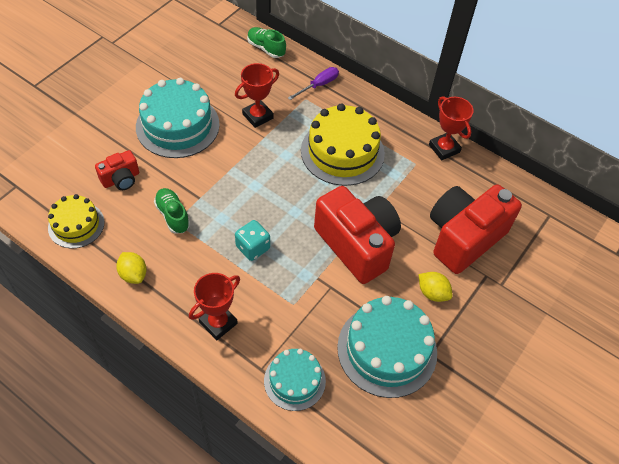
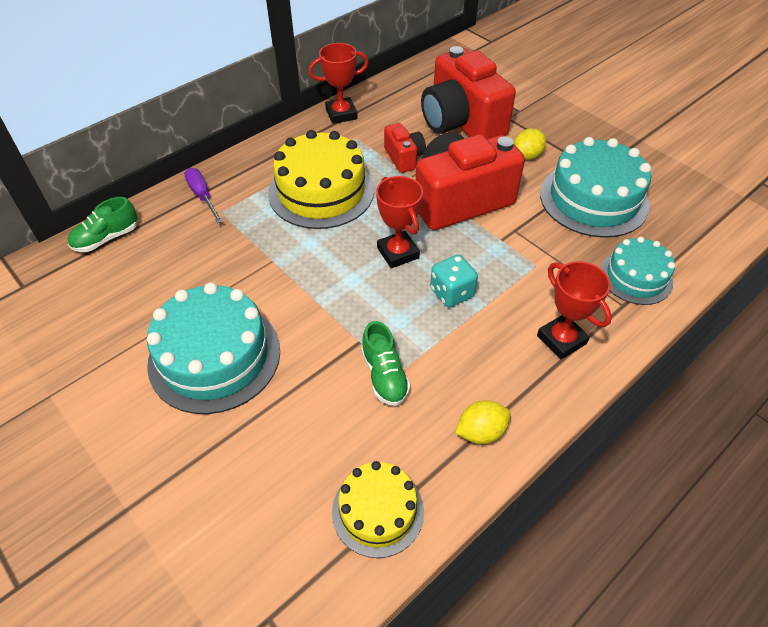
camera: 75 degrees left, 5 degrees down
red camera [95,150,139,190] -> red camera moved to [384,123,426,173]
green shoe [154,188,190,233] -> green shoe turned 90 degrees counterclockwise [361,321,411,406]
red trophy [235,63,279,128] -> red trophy moved to [376,176,423,268]

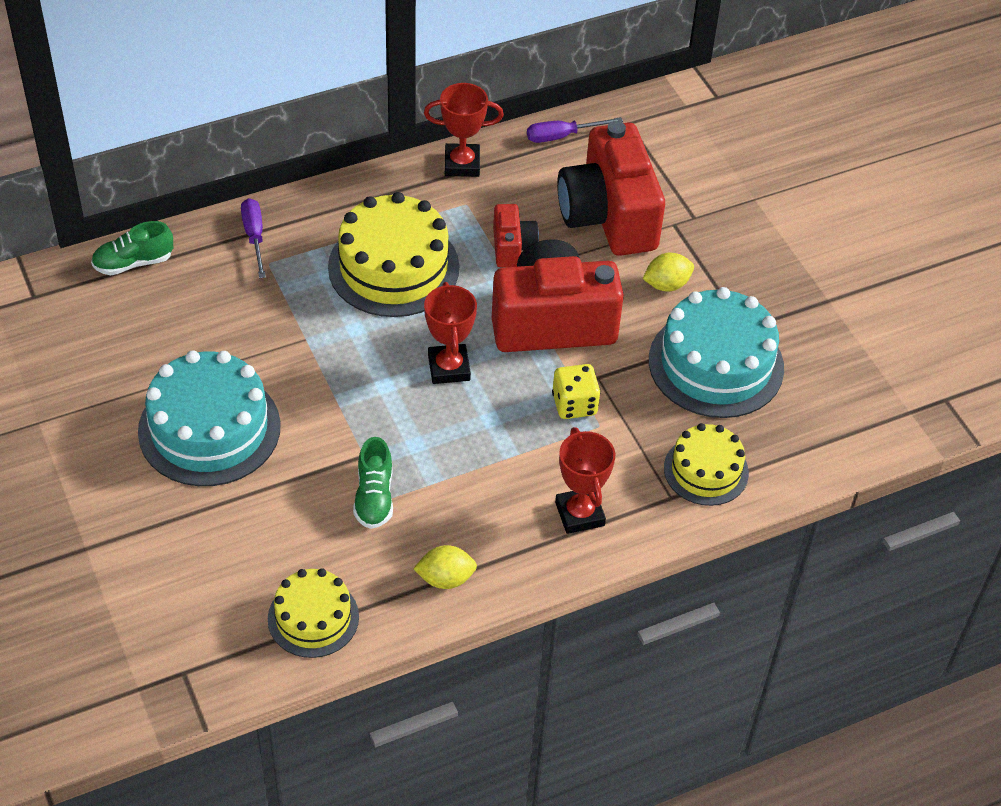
camera: 15 degrees right, 0 degrees up
turquoise dice [430,255,478,307] -> none
turquoise cake [601,237,675,305] -> yellow cake [664,423,749,506]
none -> purple screwdriver [527,117,623,143]
none -> yellow dice [552,364,601,419]

